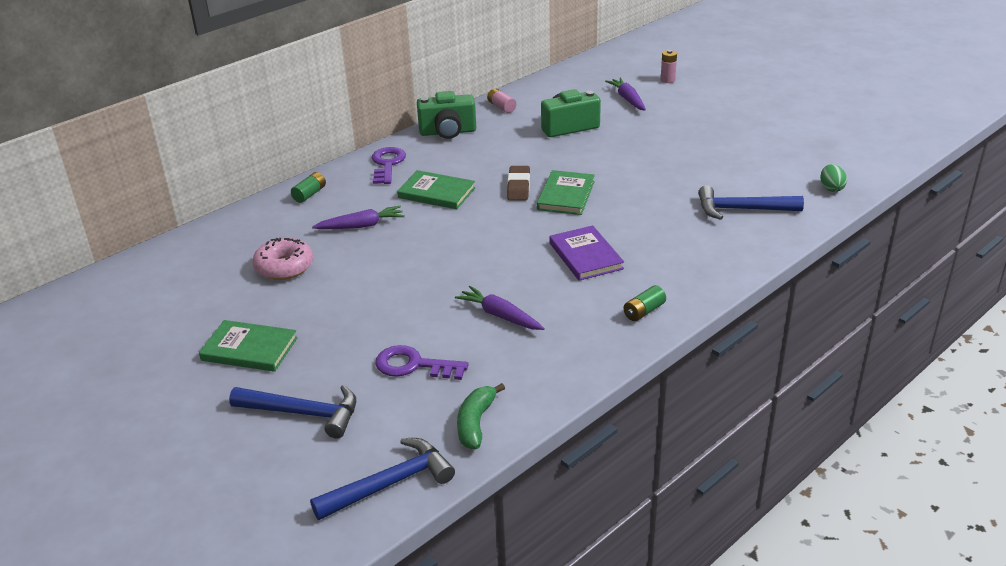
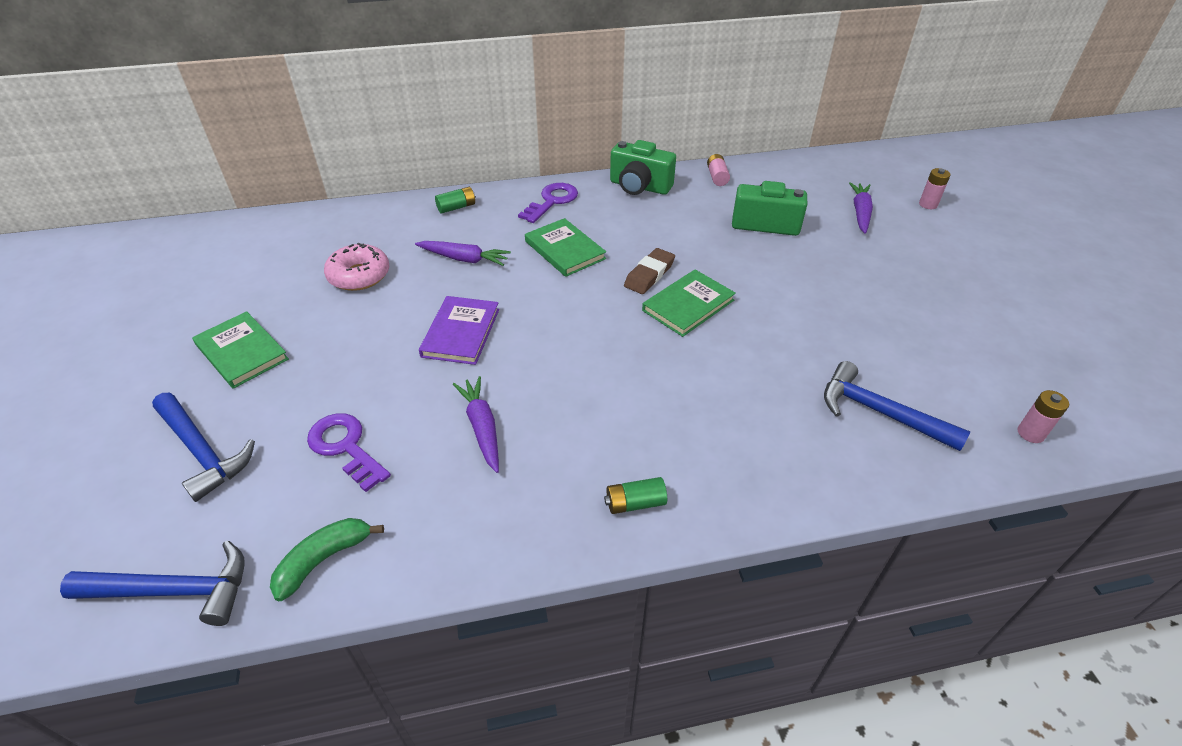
camera: 30 degrees right, 10 degrees up
purple book [549,225,624,281] -> purple book moved to [419,296,499,365]
green egg [820,164,847,192] -> pink battery [1017,390,1069,443]

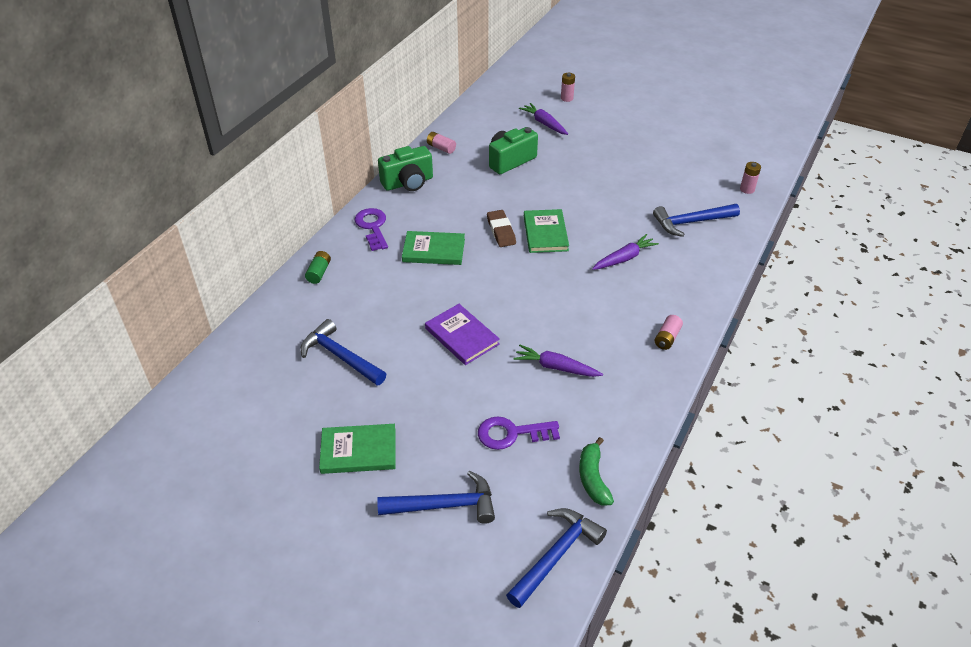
camera: 50 degrees left, 0 degrees up
pink donut [324,243,389,291] -> blue hammer [301,319,386,385]
purple carrot [415,241,511,266] -> purple carrot moved to [592,234,659,270]
green battery [604,477,667,514] -> pink battery [654,315,683,350]

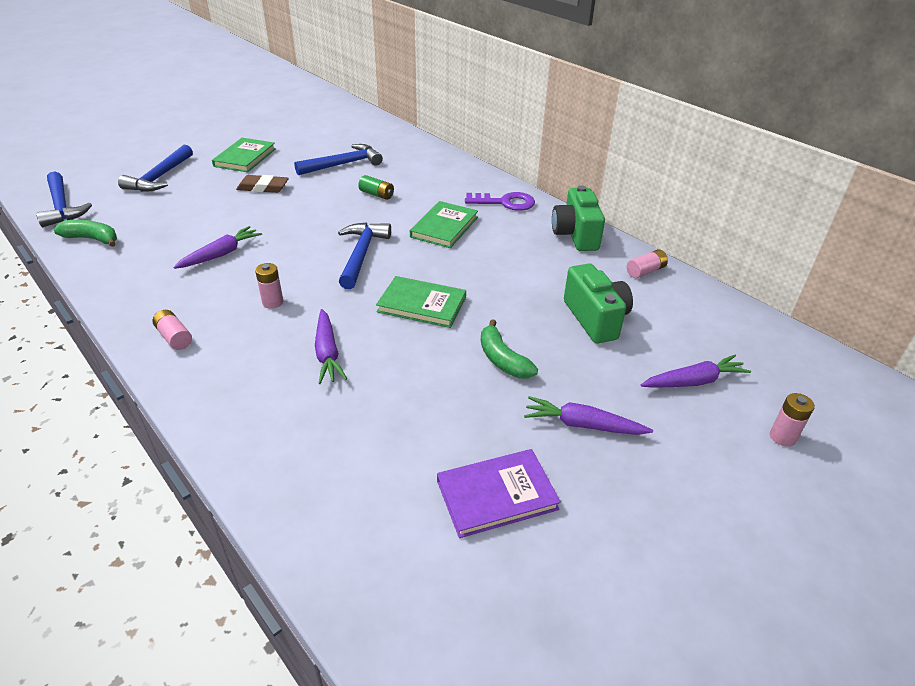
camera: 110 degrees right, 5 degrees down
green battery [305,251,331,284] -> green battery moved to [358,175,394,200]
purple book [425,304,500,365] -> purple book moved to [437,449,561,538]
purple key [478,416,560,450] -> none
brown eraser [487,210,516,247] -> brown eraser moved to [236,175,289,193]
blue hammer [653,204,740,237] -> blue hammer moved to [338,222,391,289]
pink battery [740,162,761,194] -> pink battery moved to [255,263,283,309]
none -> green banana [481,320,538,378]
none -> purple carrot [524,396,653,435]

